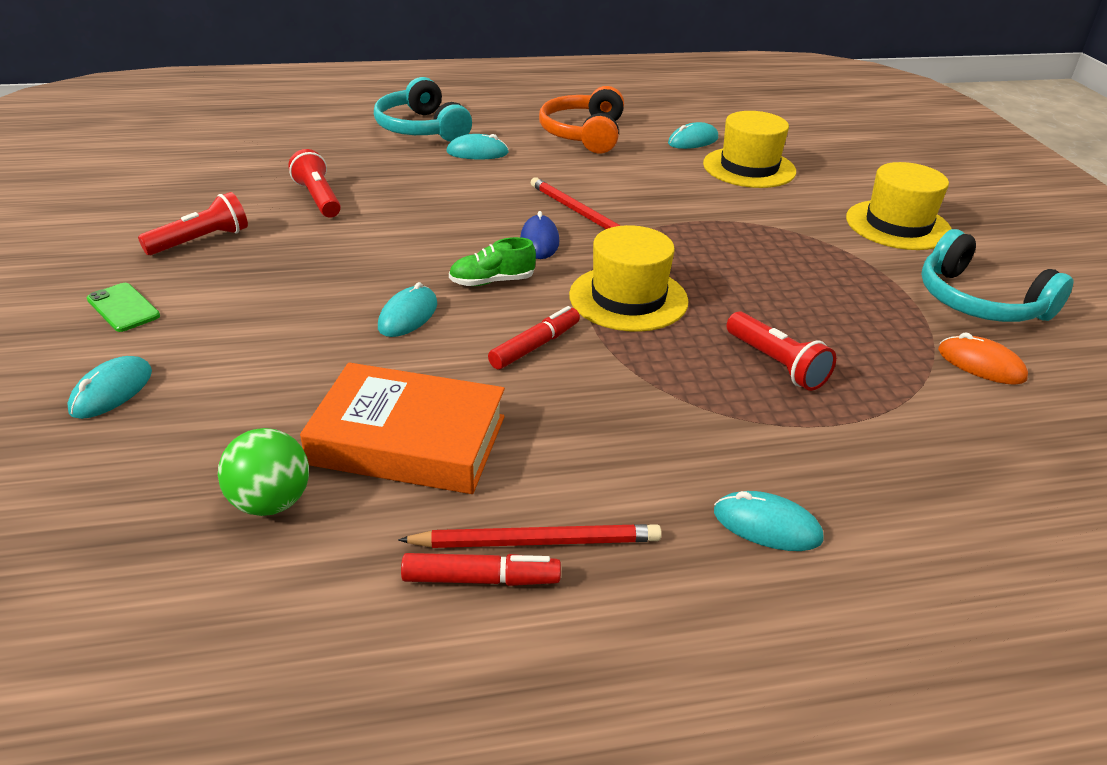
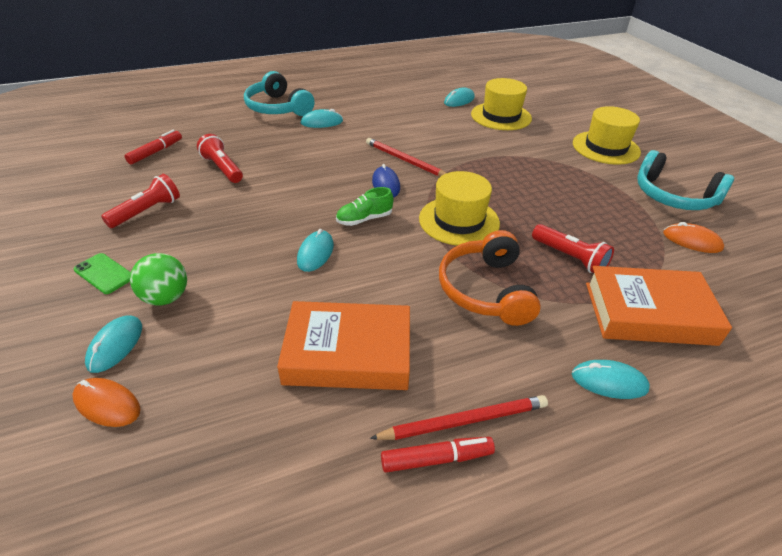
camera: 10 degrees left, 5 degrees up
green ball [218,428,309,516] -> green ball moved to [130,253,187,305]
red marker [488,306,580,369] -> red marker moved to [125,130,182,164]
orange headphones [539,86,624,154] -> orange headphones moved to [439,230,541,326]
none -> orange mouse [72,378,141,427]
none -> orange book [586,266,732,346]

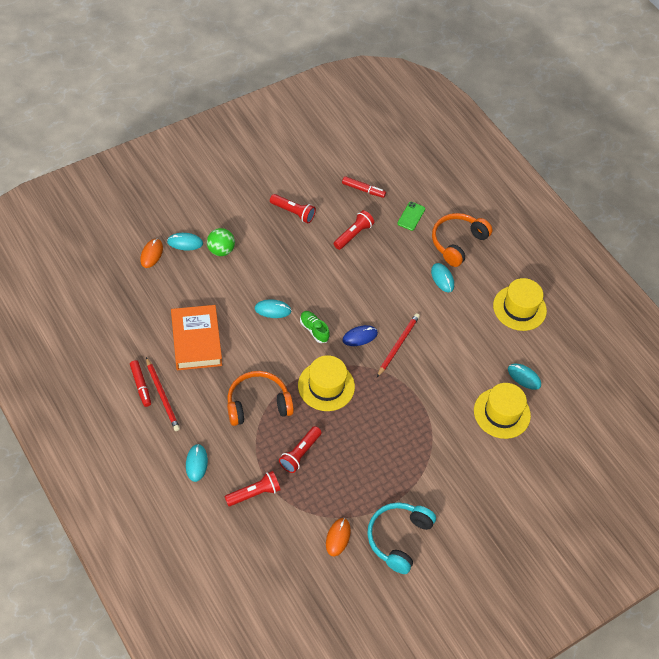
camera: 75 degrees right, 15 degrees up
green phone [73,253,131,294] -> green phone moved to [397,202,425,231]
turquoise headphones [244,71,315,116] -> orange headphones [432,213,493,267]
yellow hat [573,106,641,165] -> yellow hat moved to [493,278,547,331]
orange book [586,266,732,346] -> red flashlight [225,471,280,506]

